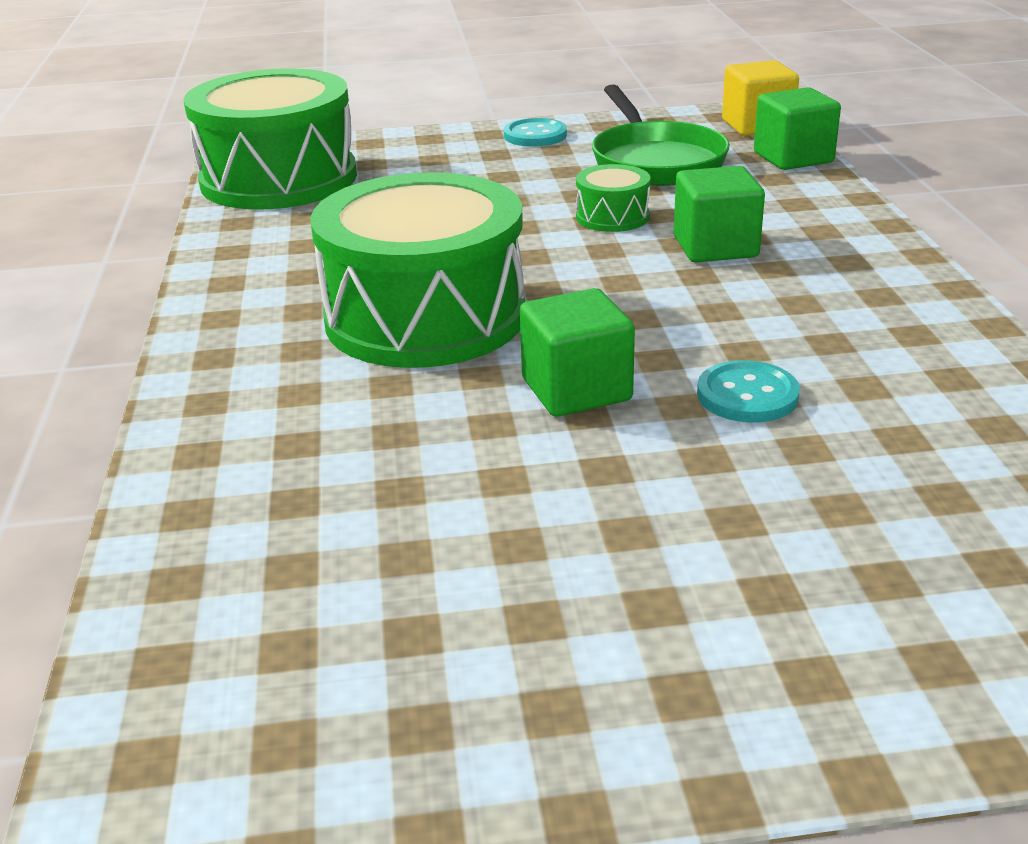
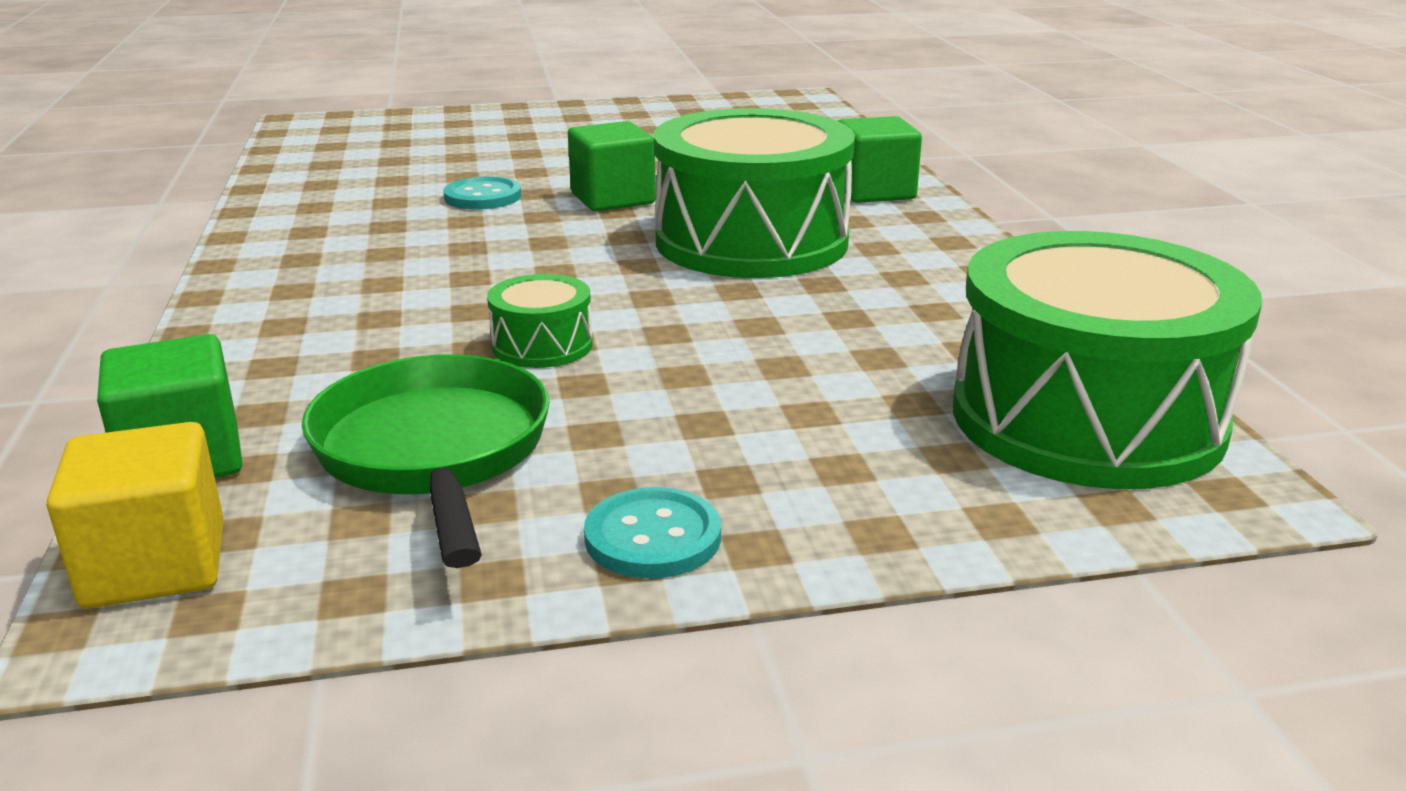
camera: 175 degrees right, 5 degrees down
green cube [674,166,765,262] -> green cube moved to [838,116,922,203]

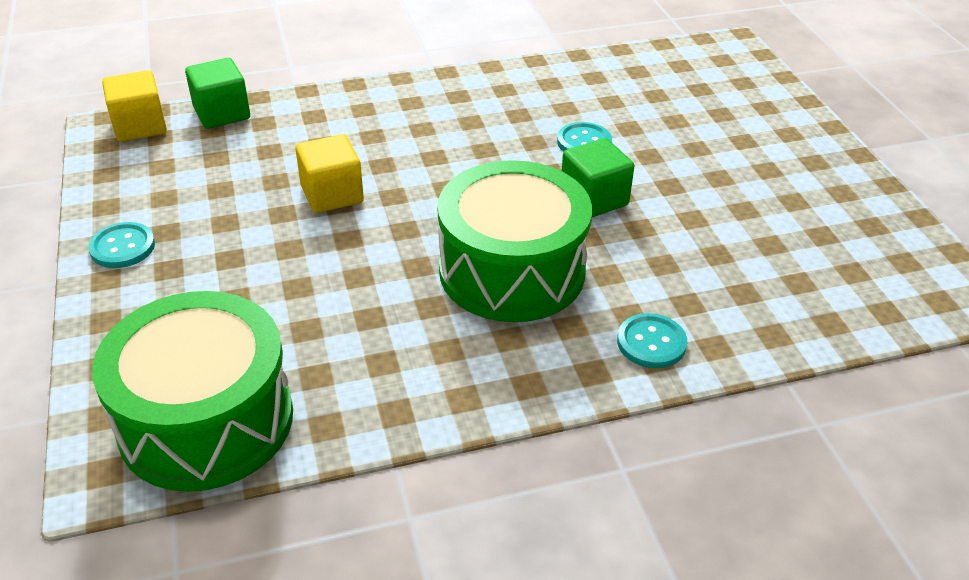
camera: 85 degrees right, 15 degrees up
green pan [302,354,550,568] -> none
green drum [487,274,593,368] -> yellow cube [296,134,364,213]
green cube [838,116,922,203] -> turquoise button [617,313,687,368]

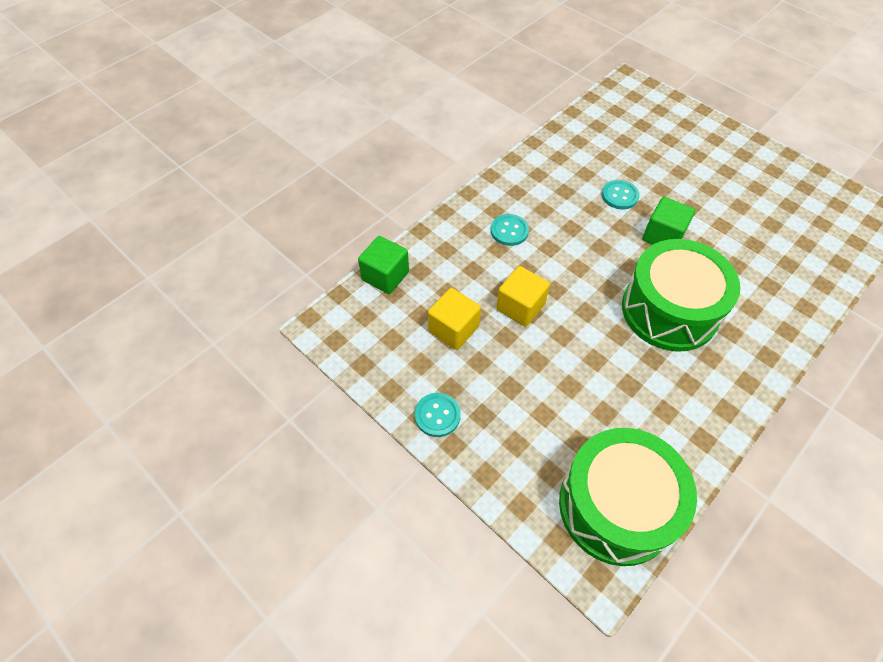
camera: 30 degrees left, 15 degrees up
yellow cube [102,70,167,142] -> yellow cube moved to [428,288,481,350]
turquoise button [617,313,687,368] -> turquoise button moved to [491,214,529,246]

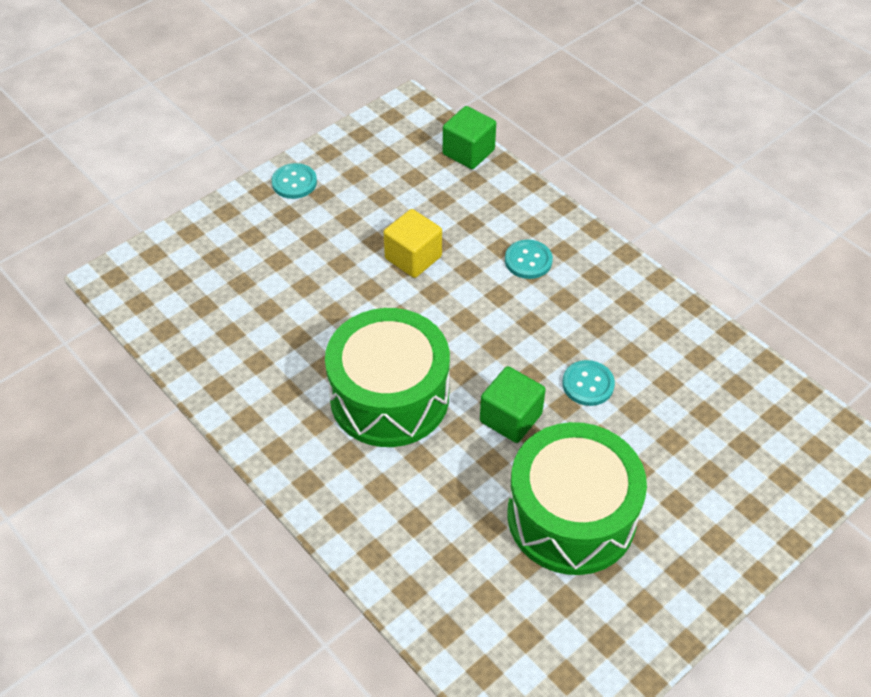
camera: 95 degrees right, 5 degrees down
yellow cube [428,288,481,350] -> none
green drum [559,428,697,566] -> green drum moved to [508,422,647,575]

